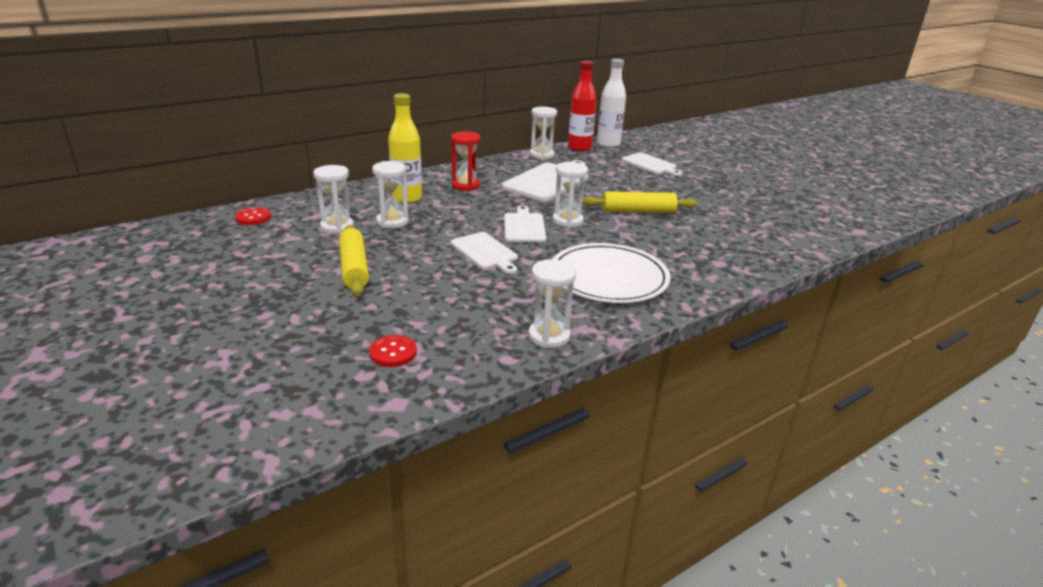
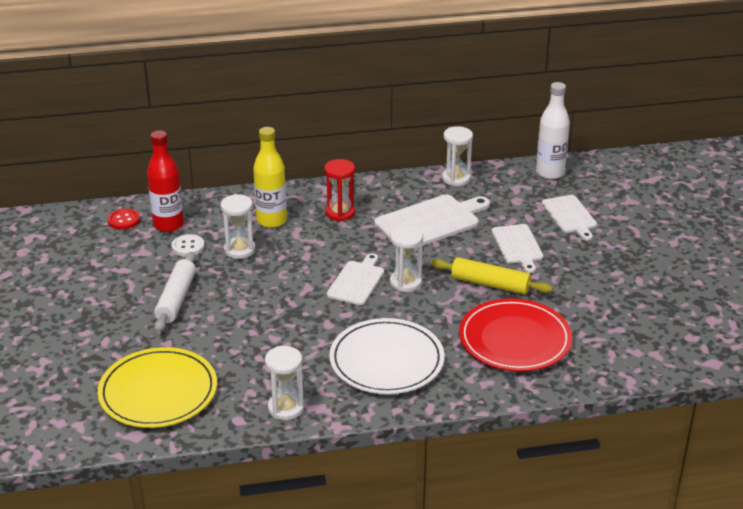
camera: 25 degrees right, 5 degrees up
white hourglass [313,165,354,234] -> white button [172,234,205,256]
yellow rolling pin [339,225,369,296] -> white rolling pin [154,252,196,333]
red button [369,335,417,367] -> yellow plate [97,347,217,428]
white cutting board [451,232,518,274] -> white cutting board moved to [491,224,544,273]
red bottle [568,61,597,151] -> red bottle moved to [147,131,184,232]
none -> red plate [459,298,572,371]

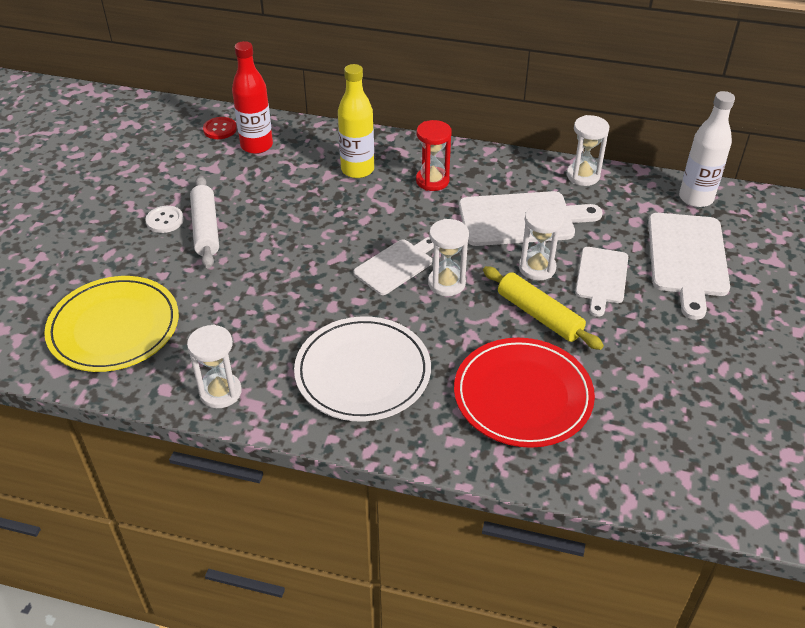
camera: 25 degrees right, 10 degrees up
white rolling pin [154,252,196,333] -> white rolling pin turned 45 degrees counterclockwise [190,176,219,268]
white button [172,234,205,256] -> white button moved to [145,206,184,233]
white hourglass [221,194,255,259] -> white hourglass moved to [519,204,564,281]
white cutting board [542,195,597,241] -> white cutting board [648,213,730,320], size x1.58

